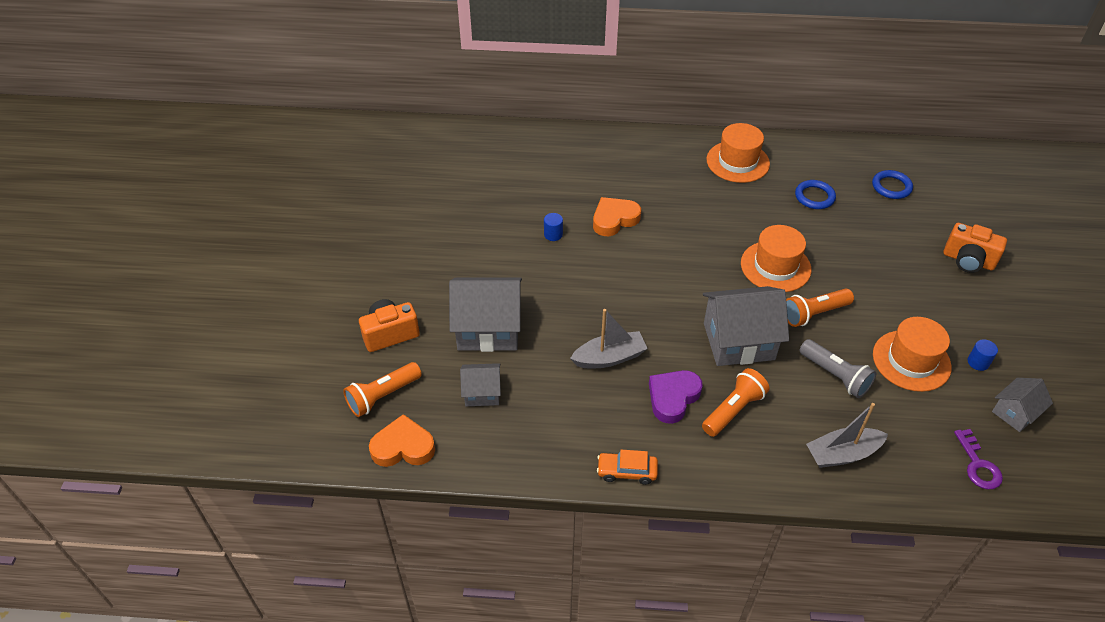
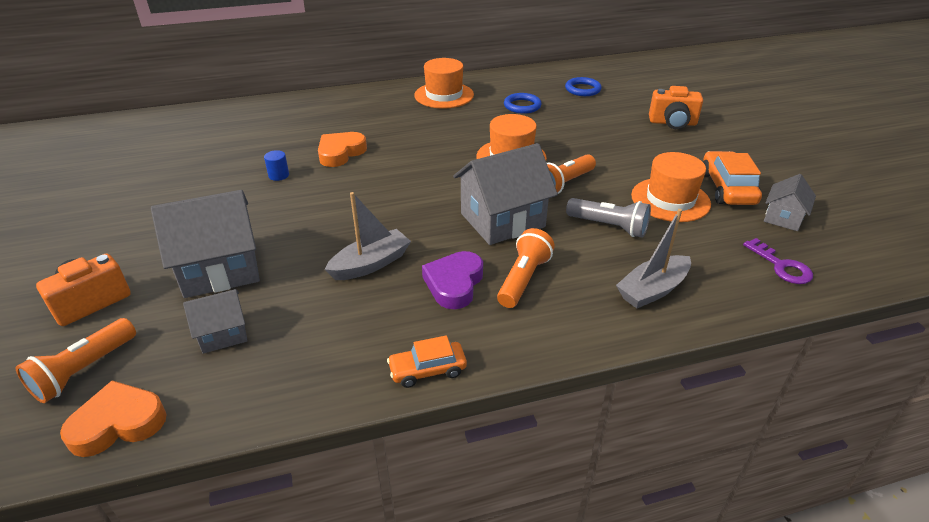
camera: 20 degrees left, 10 degrees down
blue cylinder [968,339,998,371] -> orange car [703,151,762,205]

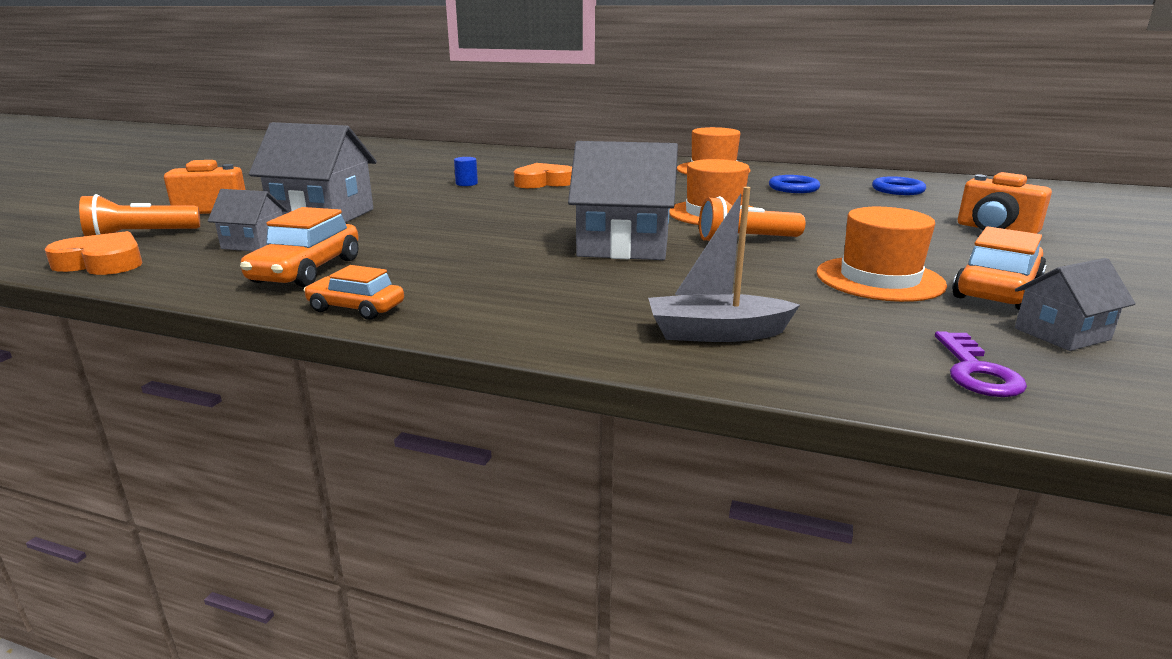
camera: 35 degrees right, 15 degrees down
grey boat [325,192,411,280] -> none
purple heart [422,251,483,309] -> none
orange flashlight [497,228,555,308] -> none
grey flashlight [566,198,651,238] -> none
none -> orange car [240,207,359,287]

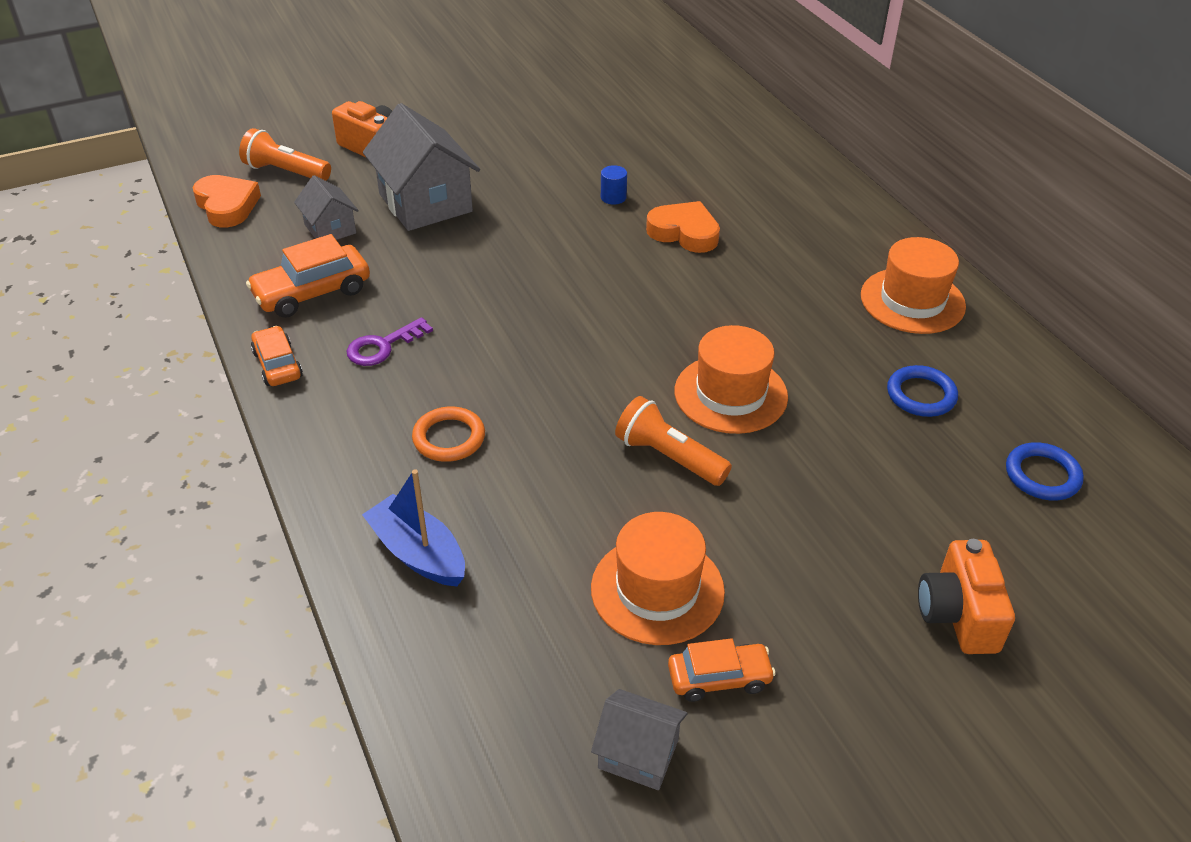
camera: 45 degrees right, 20 degrees up
grey house [568,141,678,260] -> none
grey boat [648,187,800,342] -> blue boat [362,469,465,586]
purple key [935,331,1027,397] -> purple key moved to [347,317,433,366]
orange car [952,227,1047,310] -> orange car [668,638,776,702], size x0.64
none -> orange ring [412,406,485,462]

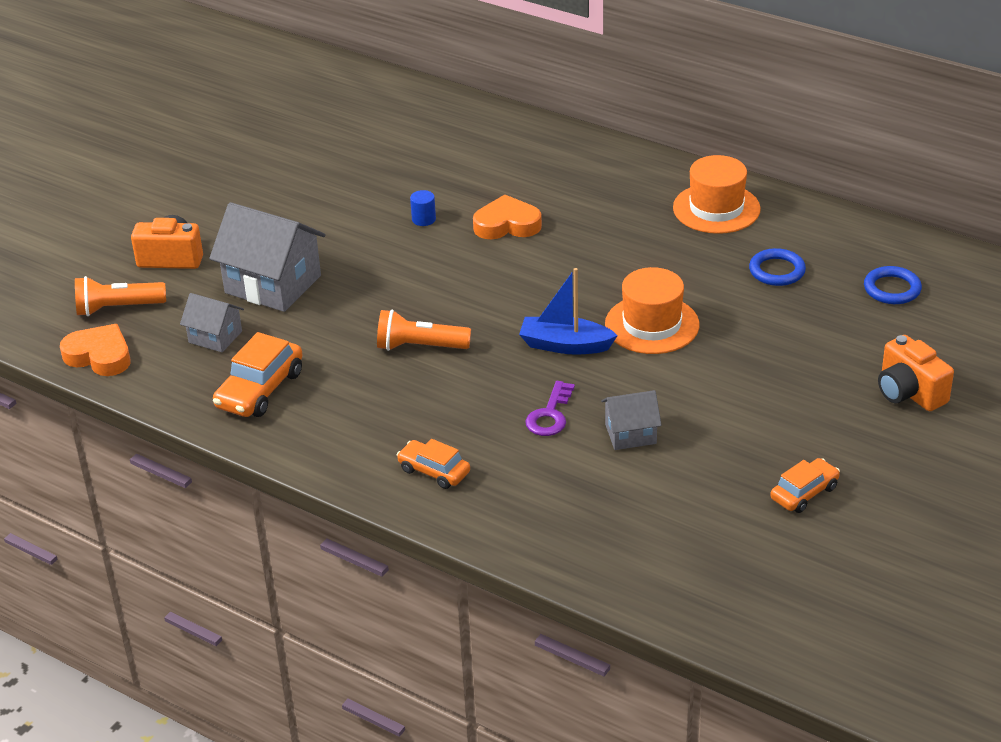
camera: 30 degrees left, 5 degrees down
orange car [251,326,303,386] -> orange car moved to [397,439,470,489]
purple key [347,317,433,366] -> purple key moved to [525,381,575,436]
blue boat [362,469,465,586] -> blue boat moved to [519,268,618,355]
orange ring [412,406,485,462] -> none
orange hat [591,512,725,645] -> none
grey house [591,689,688,790] -> grey house moved to [601,390,662,450]
orange flashlight [615,396,732,486] -> orange flashlight moved to [377,309,471,351]

